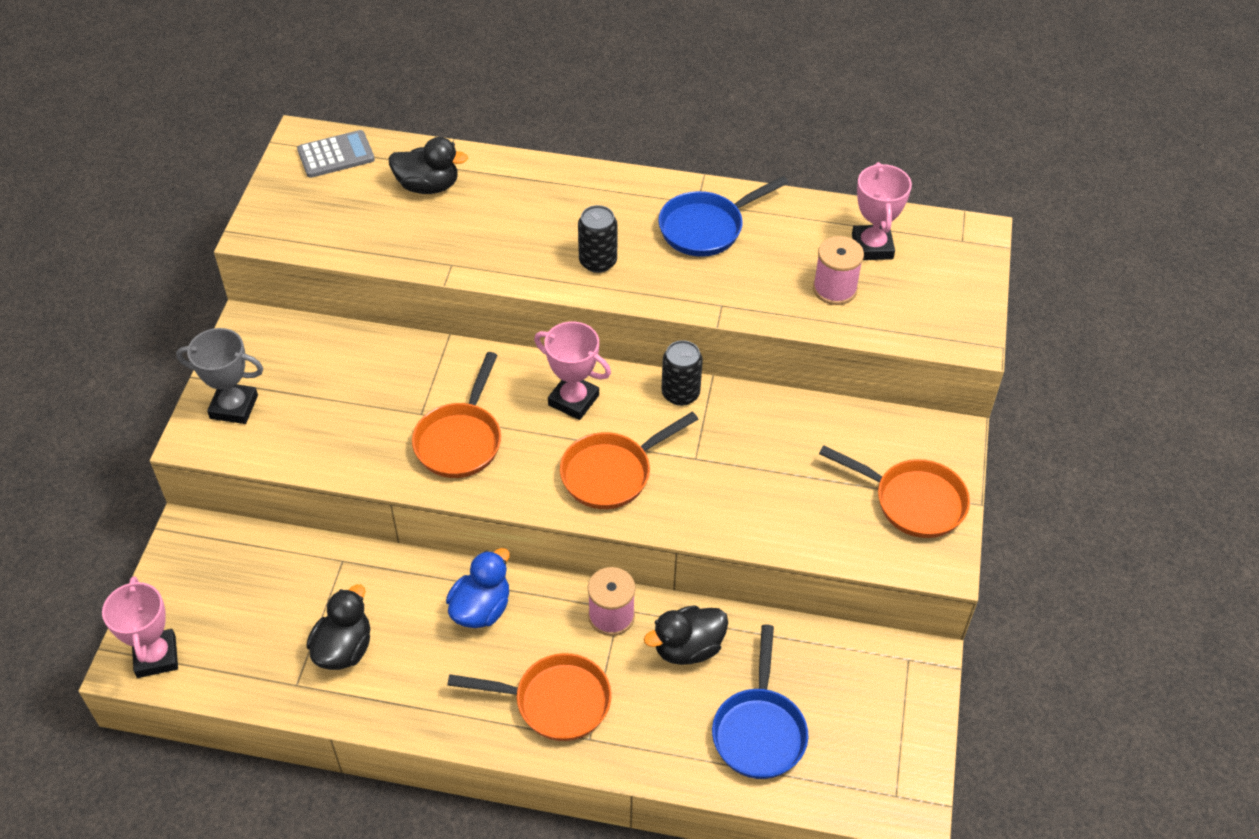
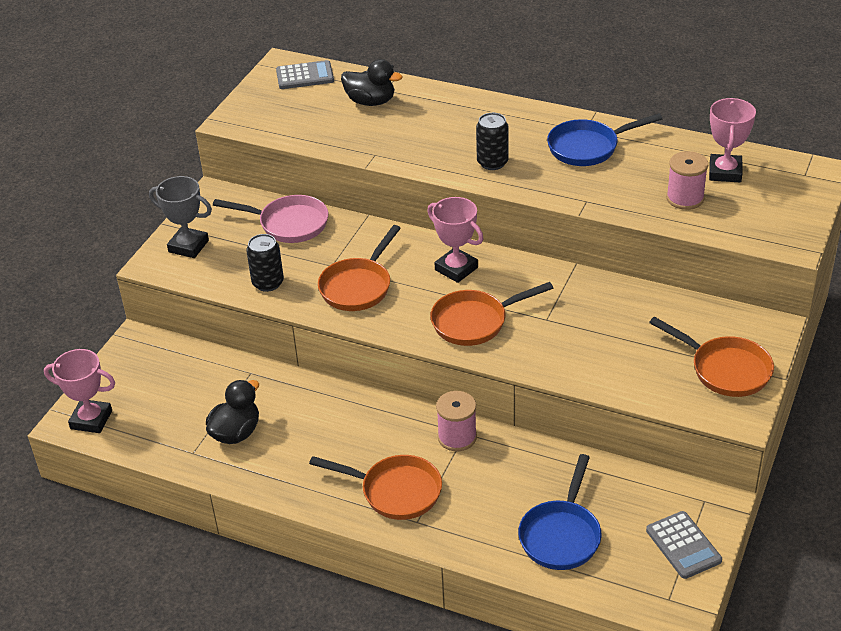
camera: 15 degrees right, 10 degrees down
pink trophy [102,576,178,678] -> pink trophy turned 75 degrees counterclockwise [44,349,115,433]
blue duck [446,548,510,628] -> none
black duck [644,605,728,665] -> none
black can [661,340,703,406] -> black can moved to [246,234,284,292]
none -> pink pan [213,195,328,243]
none -> grey calculator [646,511,722,579]

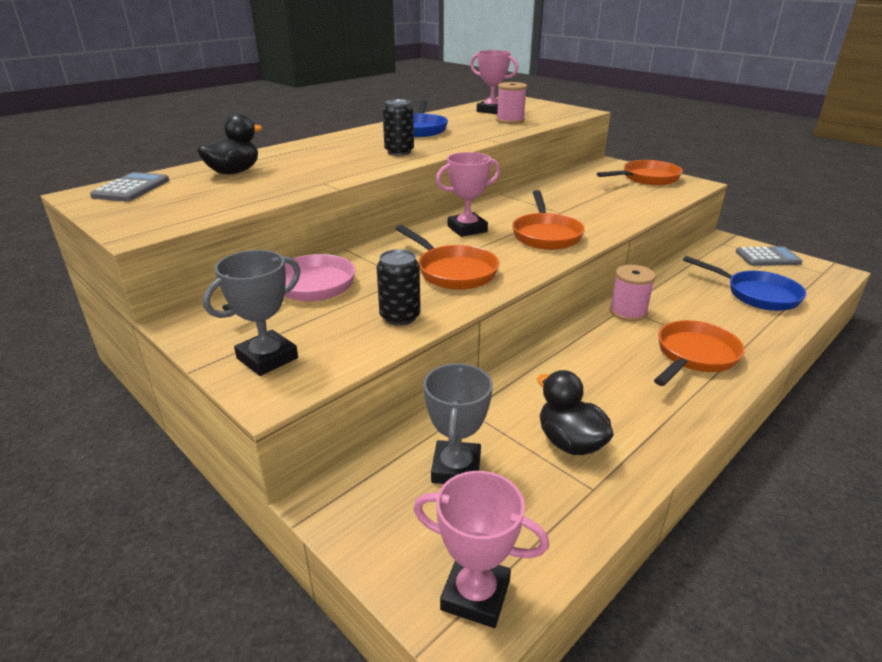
camera: 70 degrees left, 10 degrees down
pink trophy [44,349,115,433] -> pink trophy turned 75 degrees clockwise [413,471,549,628]
none -> grey trophy [424,363,493,484]

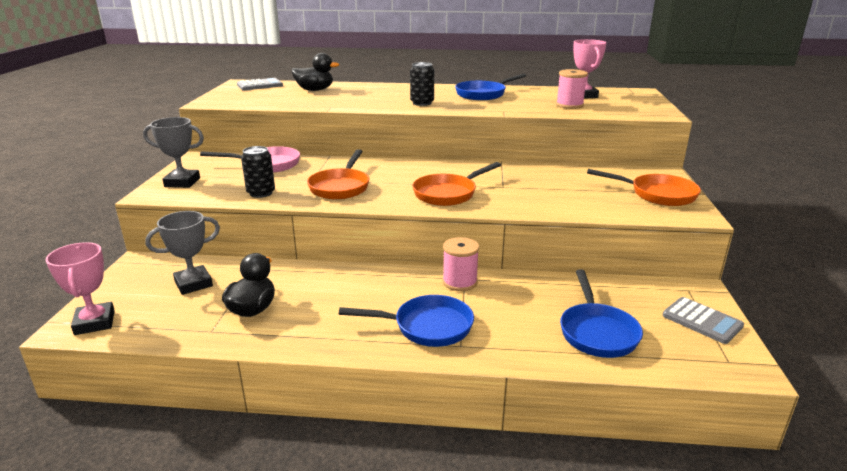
camera: 50 degrees right, 5 degrees down
pink trophy [436,152,500,237] -> none
orange pan [654,320,745,386] -> blue pan [339,295,474,347]

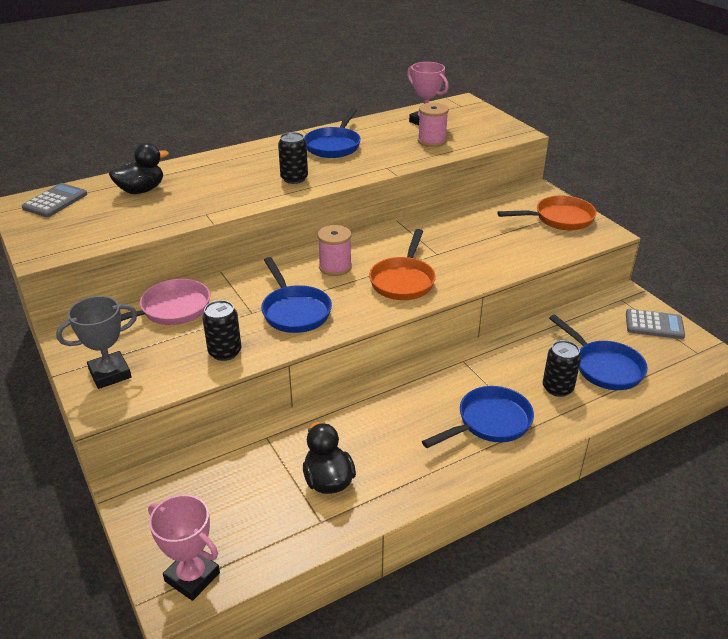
camera: 35 degrees left, 10 degrees up
grey trophy [145,211,220,295] -> none
orange pan [307,149,369,199] -> blue pan [261,257,332,333]
pink spool [442,237,479,291] -> pink spool moved to [318,225,352,276]
none -> black can [543,340,581,397]

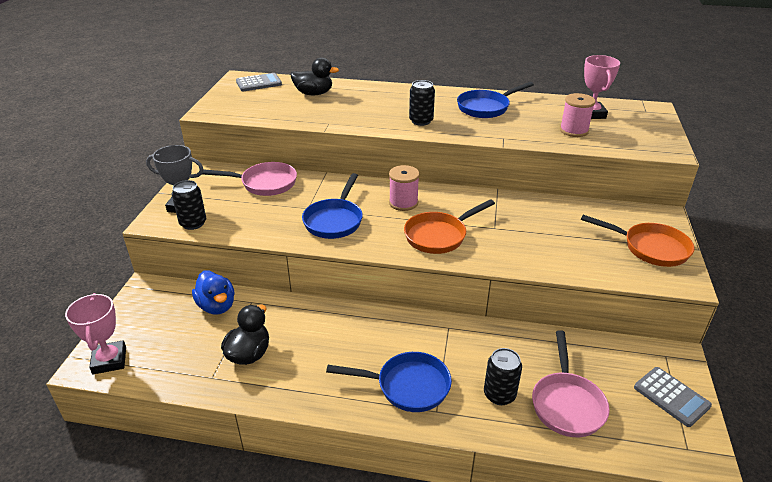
camera: 40 degrees right, 0 degrees up
black can [202,300,241,361] -> black can moved to [172,180,206,230]
blue pan [549,315,648,390] -> pink pan [532,330,610,437]
none -> blue duck [192,270,235,315]

